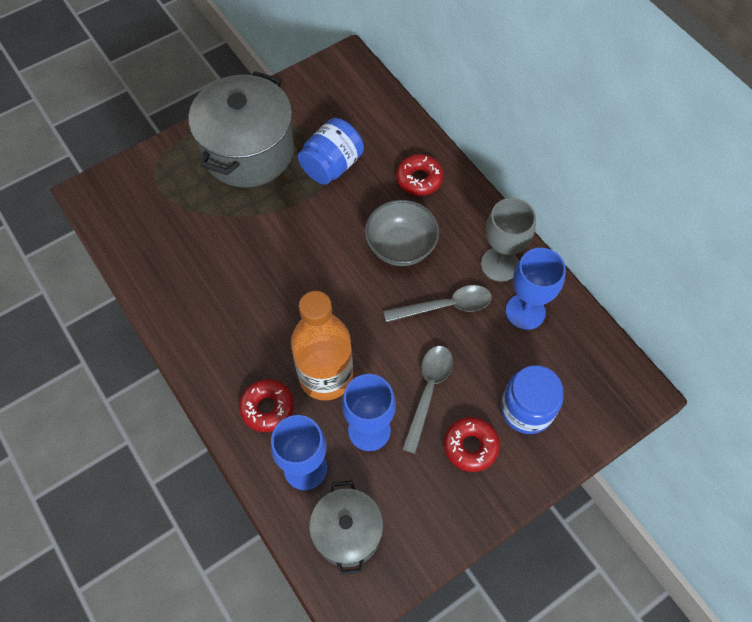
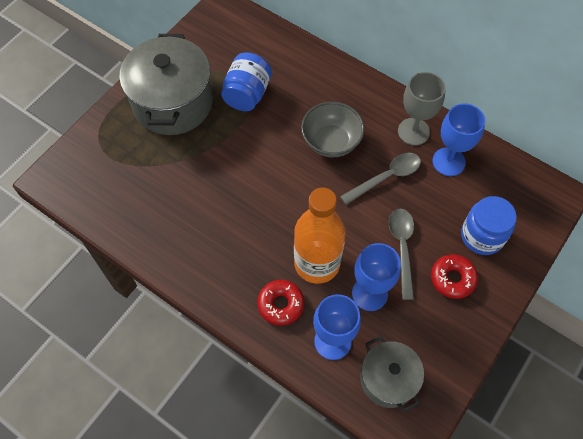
camera: 20 degrees left, 0 degrees up
red donut [396,154,444,196] -> none

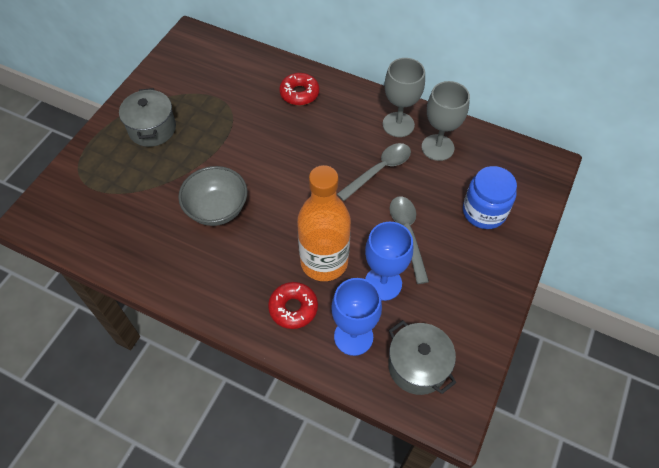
camera: 10 degrees left, 5 degrees down
grey pot [119,34,213,135] -> grey pot [119,88,176,147], size x0.58
blue jar [221,52,272,111] -> none
grey bowl [301,102,365,158] -> grey bowl moved to [178,166,247,226]
red donut [431,255,478,299] -> red donut moved to [279,73,319,105]
blue goblet [433,103,485,176] -> grey goblet [422,81,470,161]

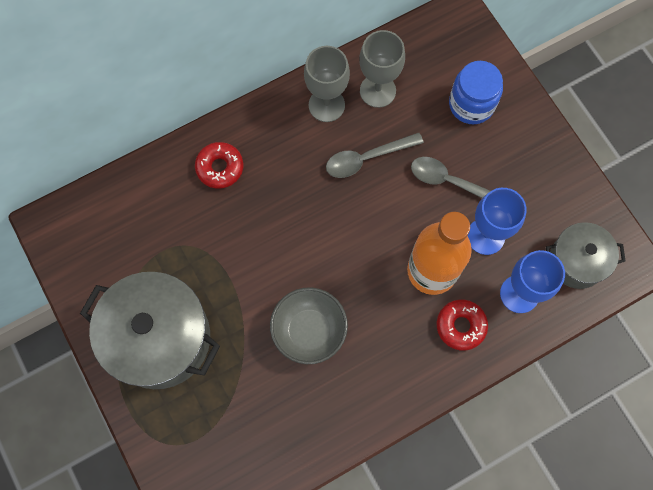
camera: 55 degrees left, 15 degrees up
grey pot [119,88,176,147] -> grey pot [80,272,220,389], size x1.73
grey spoon [337,143,411,201] -> grey spoon turned 105 degrees counterclockwise [326,132,424,178]

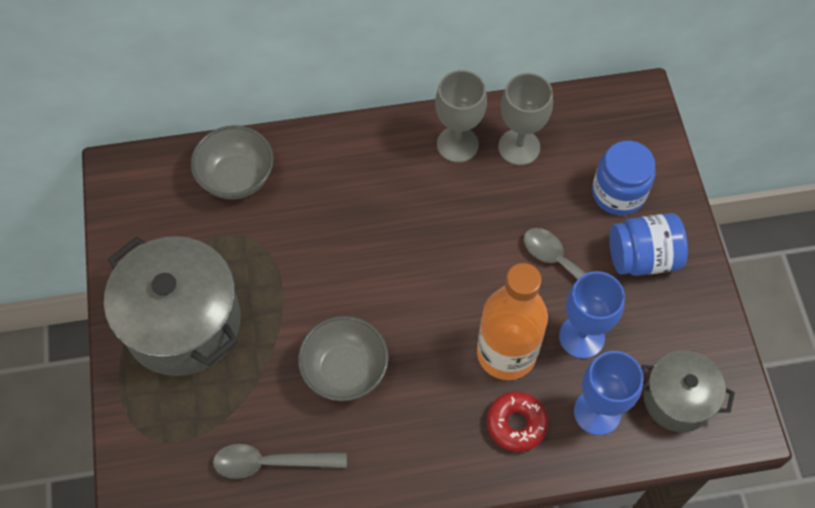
camera: 20 degrees right, 10 degrees down
red donut [195,142,243,188] -> none
grey spoon [326,132,424,178] -> grey spoon moved to [213,444,347,479]
none -> grey bowl [191,125,274,199]
none -> blue jar [609,213,688,276]

